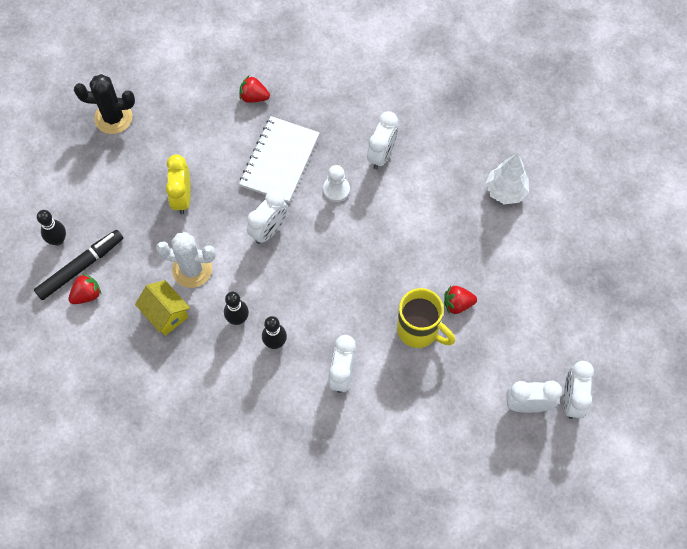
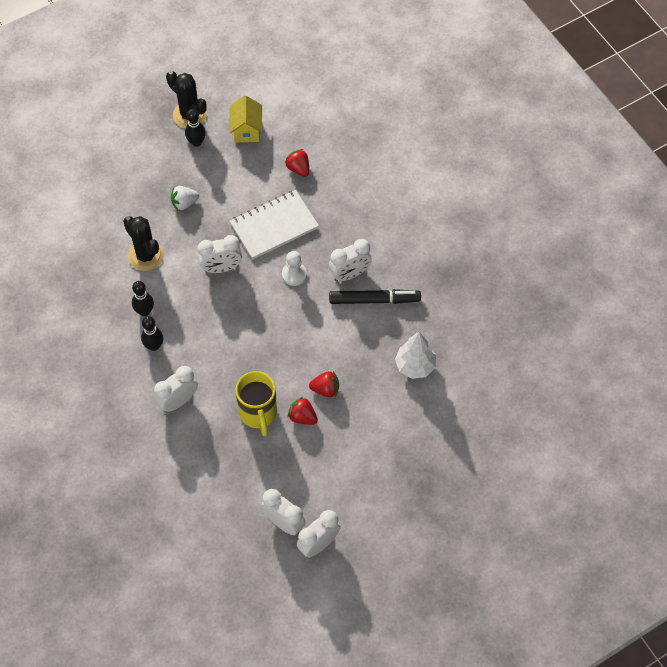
camera: 40 degrees right, 5 degrees down
black marker [34,230,123,300] -> black marker moved to [329,289,421,304]
black bowling pin [37,210,66,246] -> black bowling pin moved to [185,108,206,147]
red strawberry [68,273,102,304] -> red strawberry moved to [309,371,339,397]
yellow house [135,280,190,336] -> yellow house moved to [230,95,262,142]
white cactus [156,232,216,288] -> black cactus [123,216,164,271]
yellow clock [166,155,191,214] -> white strawberry [171,186,199,211]

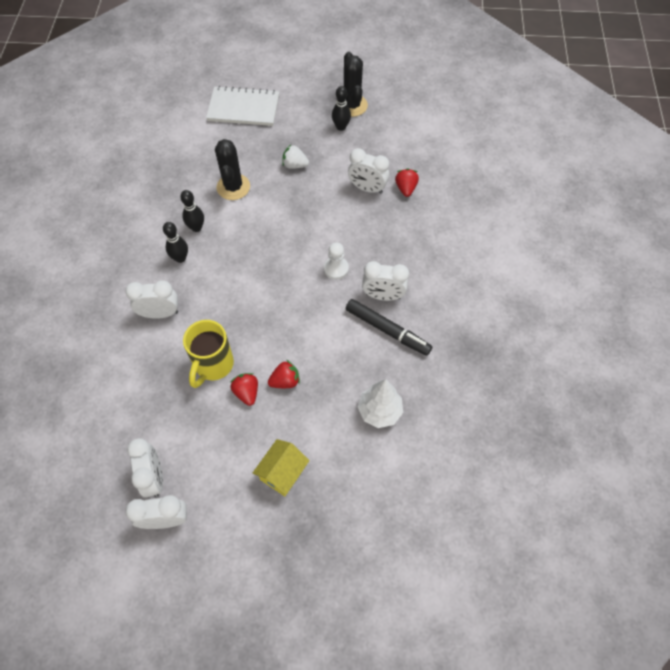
camera: 35 degrees right, 0 degrees up
white clock [198,235,242,273] -> white clock moved to [348,148,389,194]
yellow house [230,95,262,142] -> yellow house moved to [253,439,310,496]
white notebook [230,190,319,260] -> white notebook moved to [206,86,279,126]
red strawberry [309,371,339,397] -> red strawberry turned 60 degrees counterclockwise [268,360,300,388]

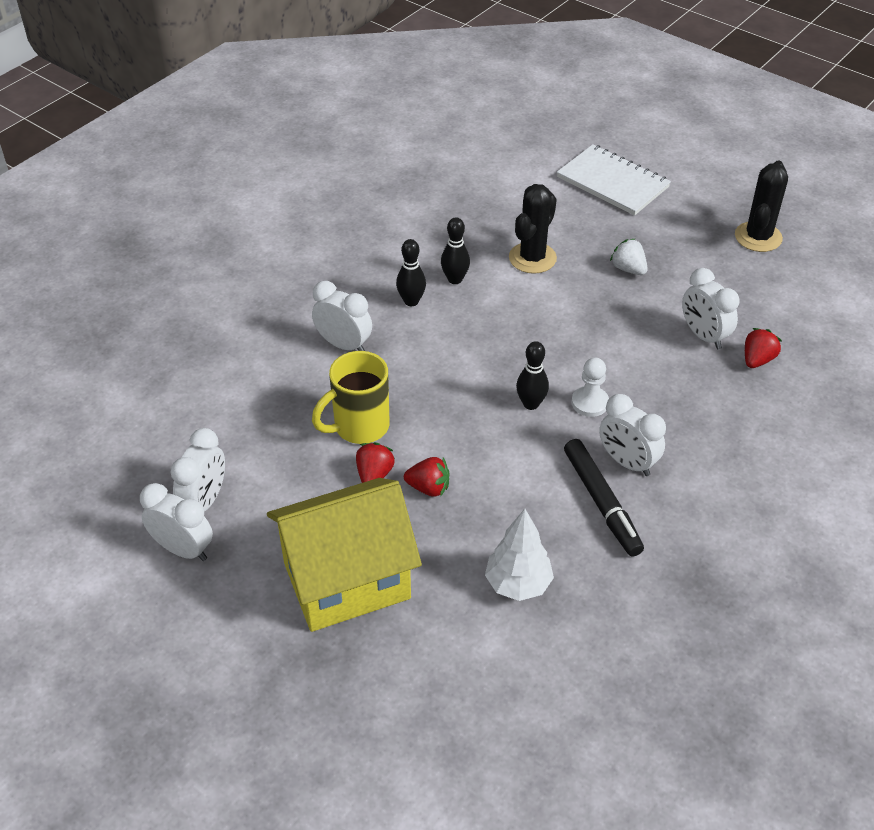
camera: 35 degrees right, 15 degrees down
yellow house [253,439,310,496] -> yellow house [267,478,422,632], size x2.01
black bowling pin [332,86,351,131] -> black bowling pin moved to [516,341,549,410]

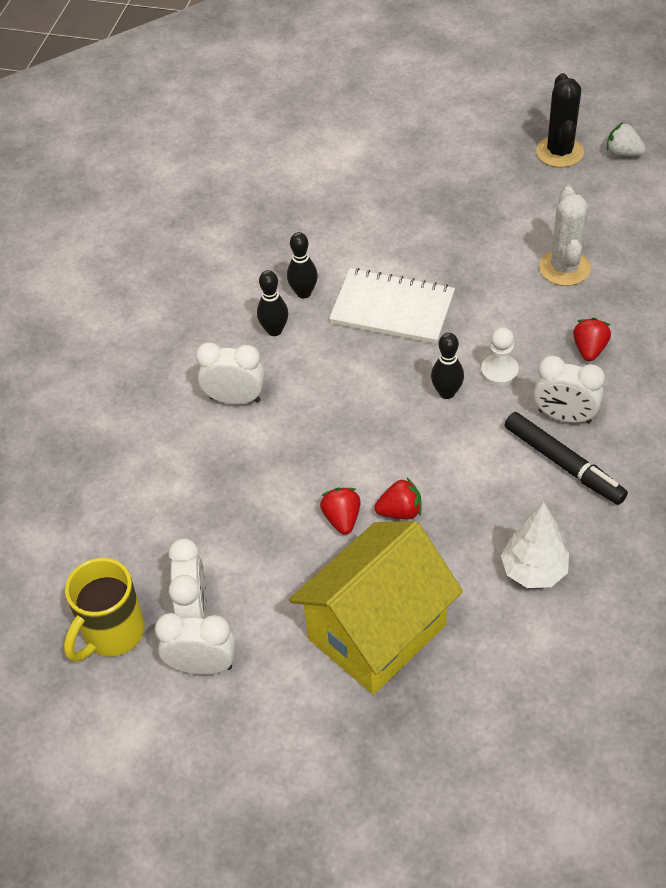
camera: 20 degrees left, 5 degrees up
yellow mug [312,351,390,444] -> yellow mug moved to [64,558,145,662]
black cactus [509,184,557,274] -> none
white notebook [557,144,671,216] -> white notebook moved to [329,268,455,344]
white strawberry [610,239,648,275] -> white strawberry moved to [607,122,646,157]
white clock [682,268,739,349] -> white cactus [539,186,591,286]
red strawberry [745,328,782,368] -> red strawberry moved to [573,318,611,361]

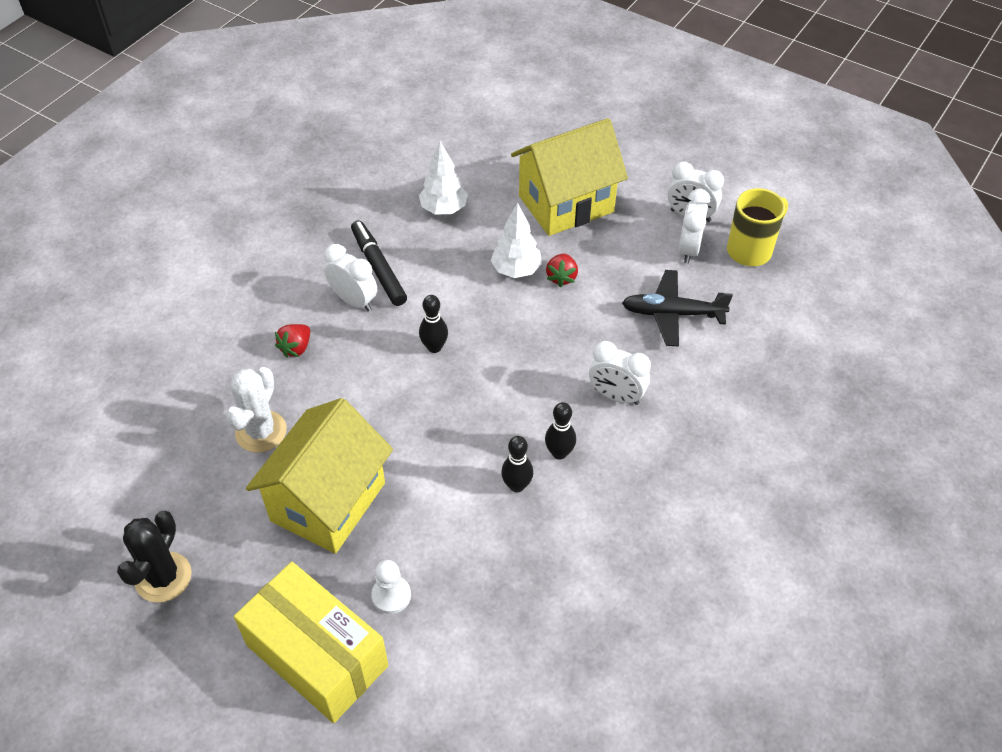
camera: 165 degrees left, 0 degrees up
white notebook [329,268,455,344] -> none
red strawberry [374,478,422,519] -> white tree [491,203,542,278]
white pawn [481,327,519,386] -> white pawn moved to [371,560,411,614]
white strawberry [607,122,646,157] -> none
none -> yellow box [234,562,389,723]
none -> yellow house [246,398,393,554]
none -> black plane [622,270,733,347]

